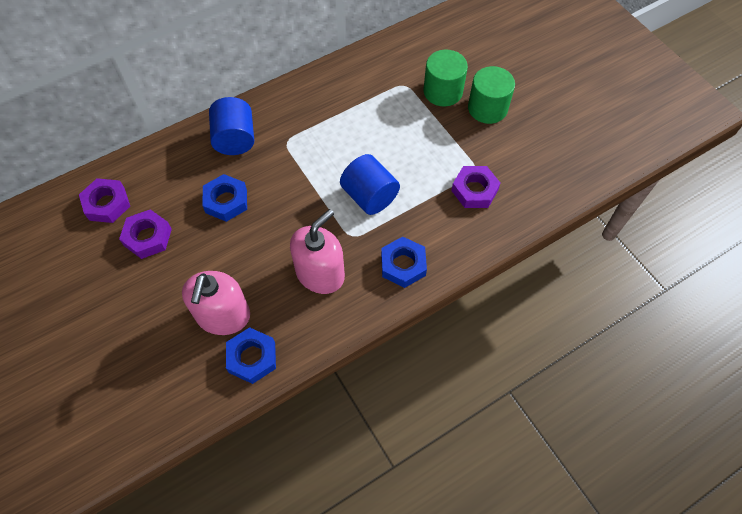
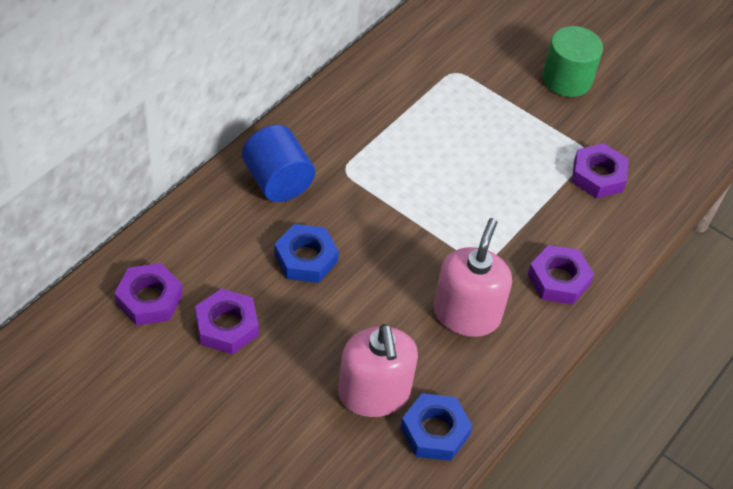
camera: 25 degrees left, 10 degrees down
blue cylinder [340,154,400,215] -> none
blue nut [381,237,427,288] -> purple nut [527,245,594,305]
green cylinder [424,50,468,106] -> none

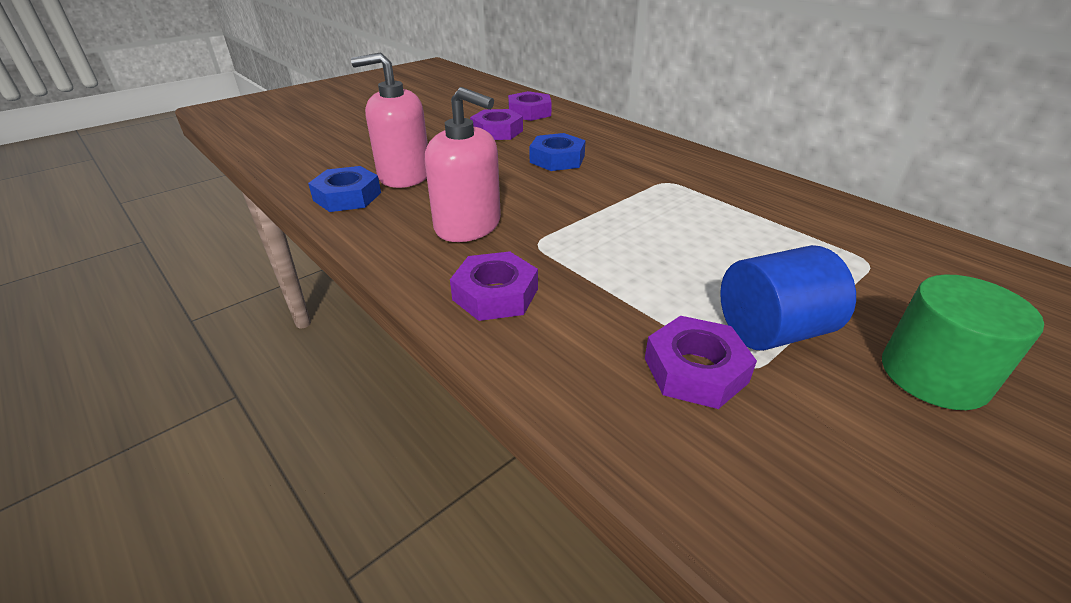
camera: 105 degrees right, 15 degrees down
blue cylinder [242,125,315,202] -> blue cylinder moved to [720,245,856,351]

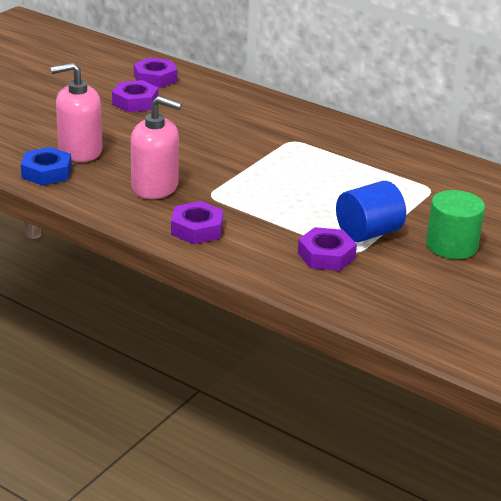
camera: 15 degrees left, 5 degrees down
blue nut [530,133,586,171] -> none

